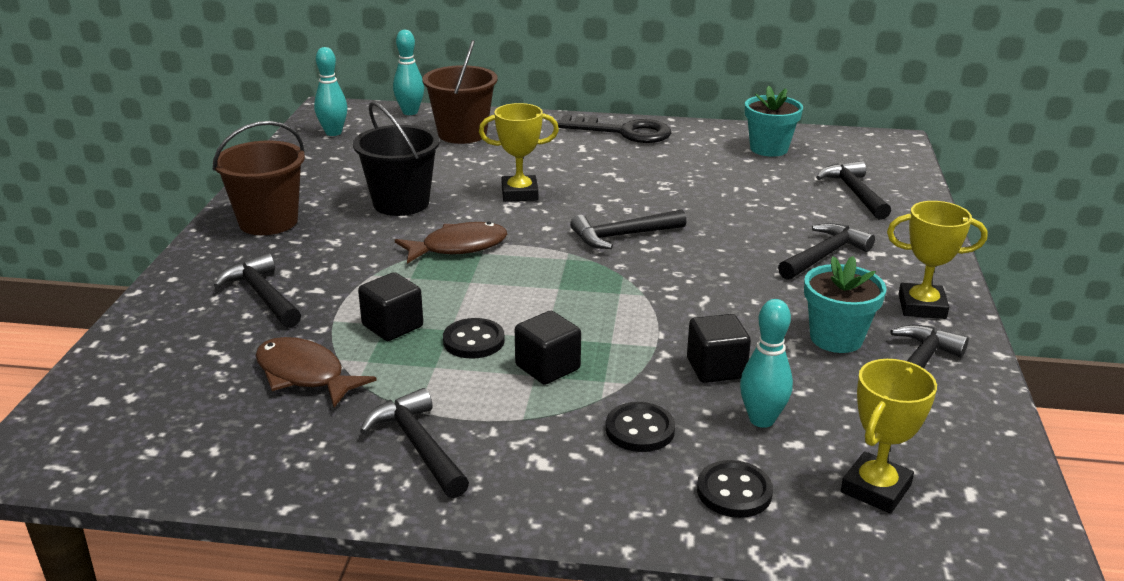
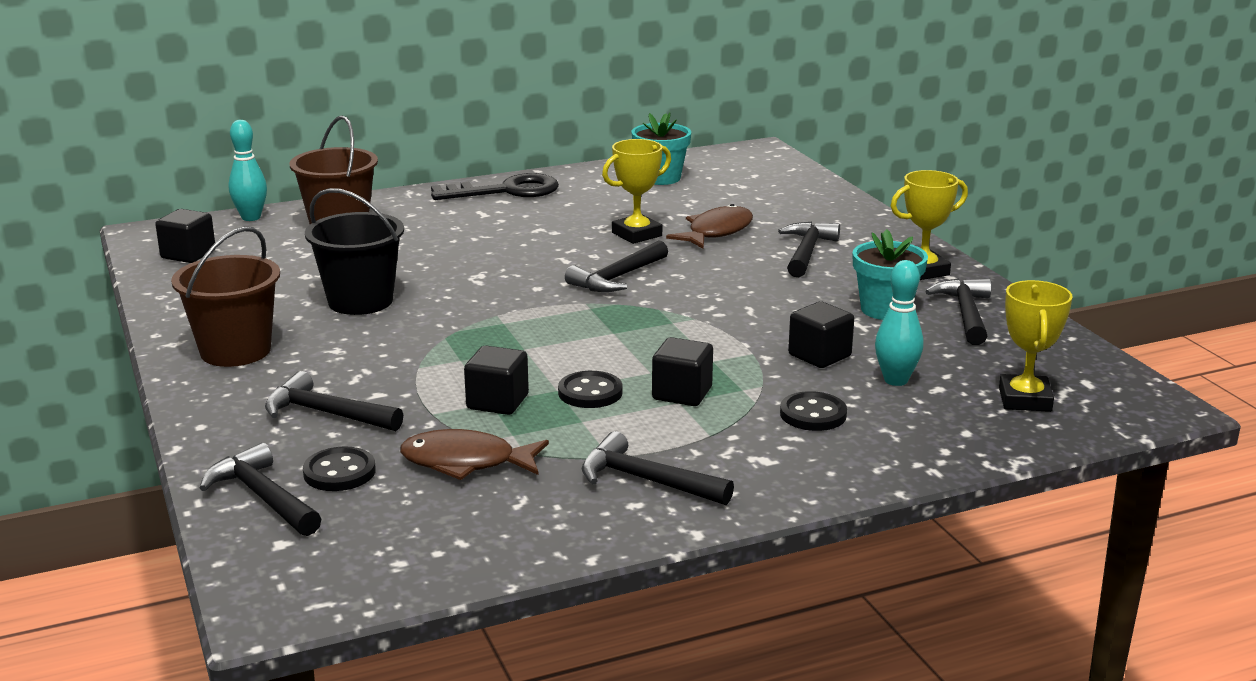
camera: 30 degrees left, 5 degrees down
turquoise bowling pin [314,47,347,136] -> black cube [155,209,215,263]
brown fish [395,222,507,264] -> brown fish moved to [666,204,753,249]
yellow trophy [479,103,559,202] -> yellow trophy moved to [602,139,671,244]
black button [697,460,773,518] -> black button moved to [303,446,376,491]
black hammer [816,161,891,220] -> black hammer moved to [200,443,321,536]

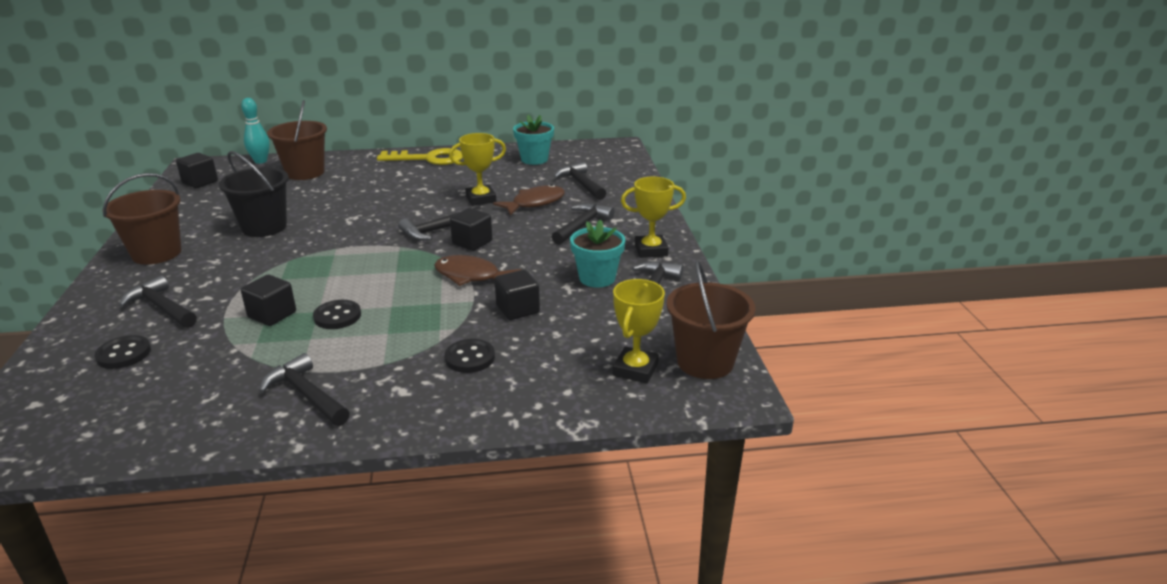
camera: 15 degrees right, 5 degrees up
black hammer [200,443,321,536] -> black hammer moved to [554,162,606,200]
brown fish [400,429,549,480] -> brown fish moved to [434,255,522,286]
black key [431,173,559,200] -> yellow key [377,148,463,165]
black cube [652,337,713,406] -> black cube moved to [450,208,492,251]
turquoise bowling pin [875,260,923,386] -> none
none -> brown bucket [666,260,756,379]

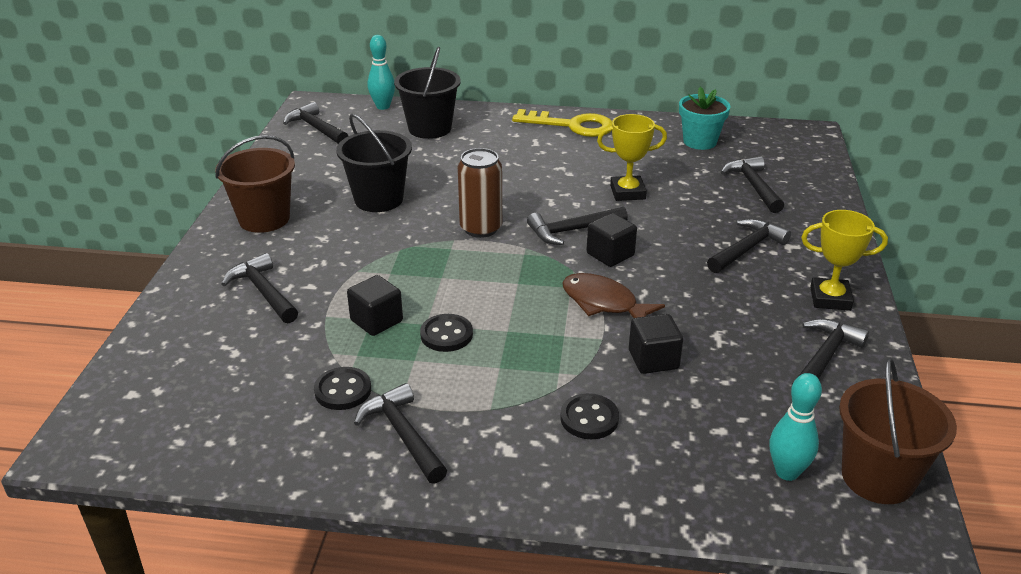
camera: 15 degrees right, 5 degrees up
black button [94,335,151,369] -> black button moved to [314,367,371,410]
black cube [176,153,218,188] -> black hammer [283,102,348,144]
brown bucket [267,100,327,180] -> black bucket [394,47,461,139]
brown fish [493,184,565,215] -> none
turquoise flower pot [570,220,625,288] -> none
yellow trophy [613,279,665,383] -> turquoise bowling pin [770,373,822,481]
none -> brown can [458,148,502,238]

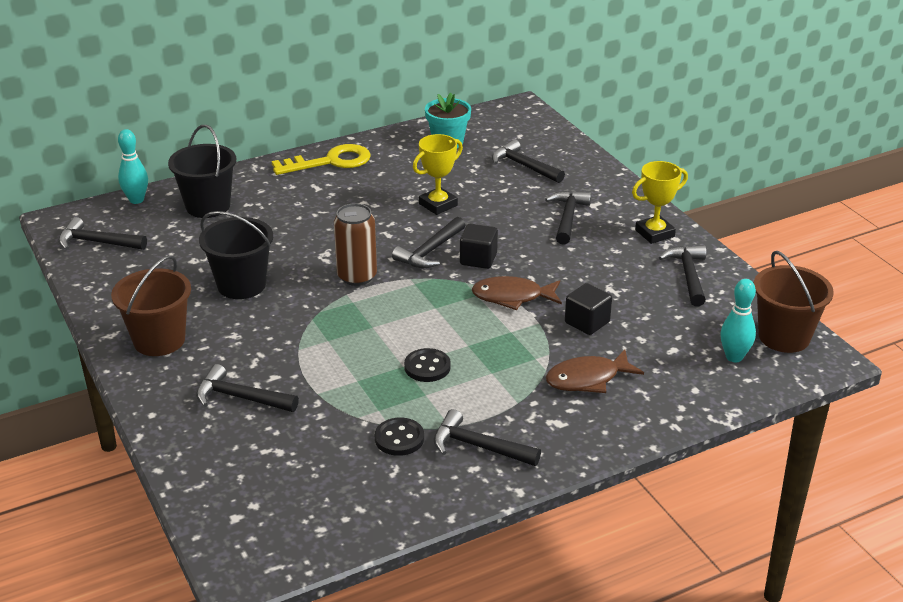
camera: 35 degrees left, 0 degrees up
black cube [347,275,403,336] -> none
black button [560,393,619,439] -> brown fish [546,349,644,393]

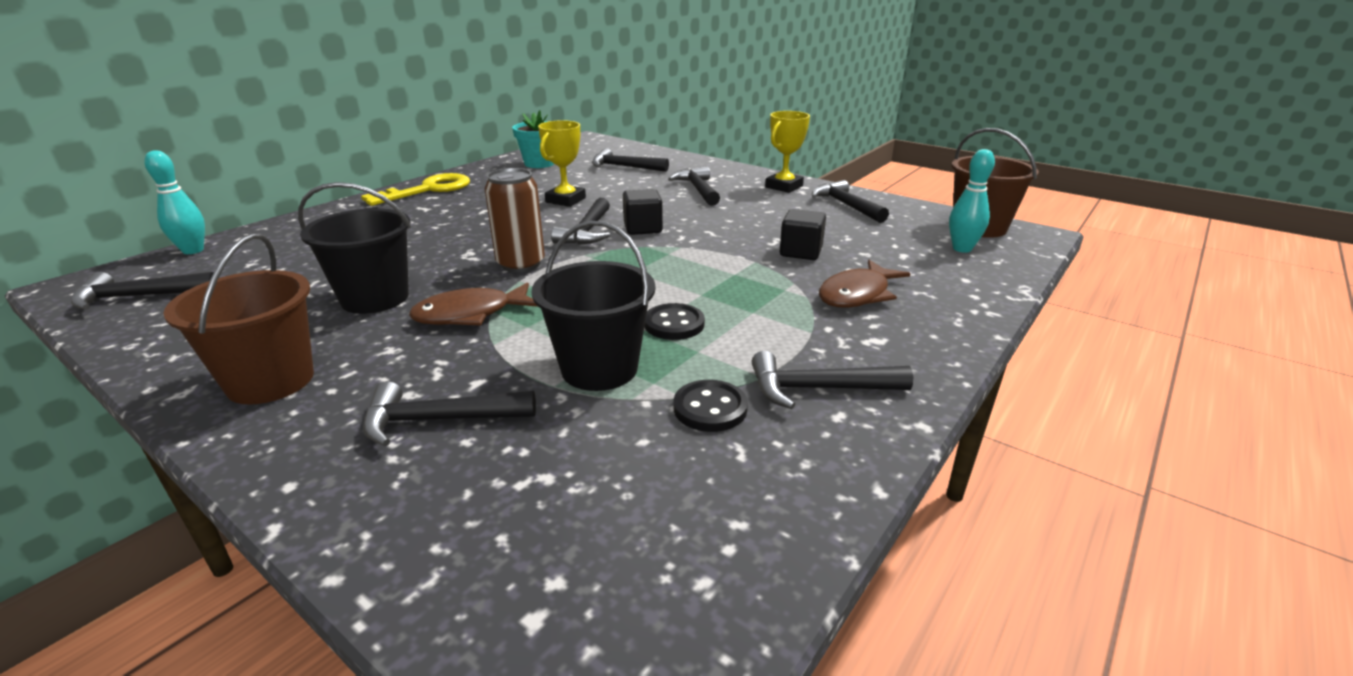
camera: 25 degrees left, 5 degrees down
black bucket [168,125,236,218] -> black bucket moved to [531,221,655,391]
brown fish [471,276,562,310] -> brown fish moved to [409,282,538,326]

